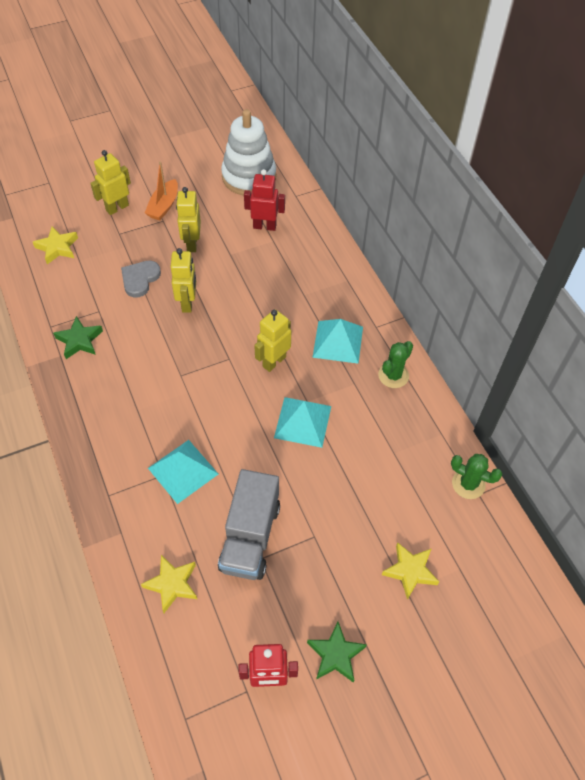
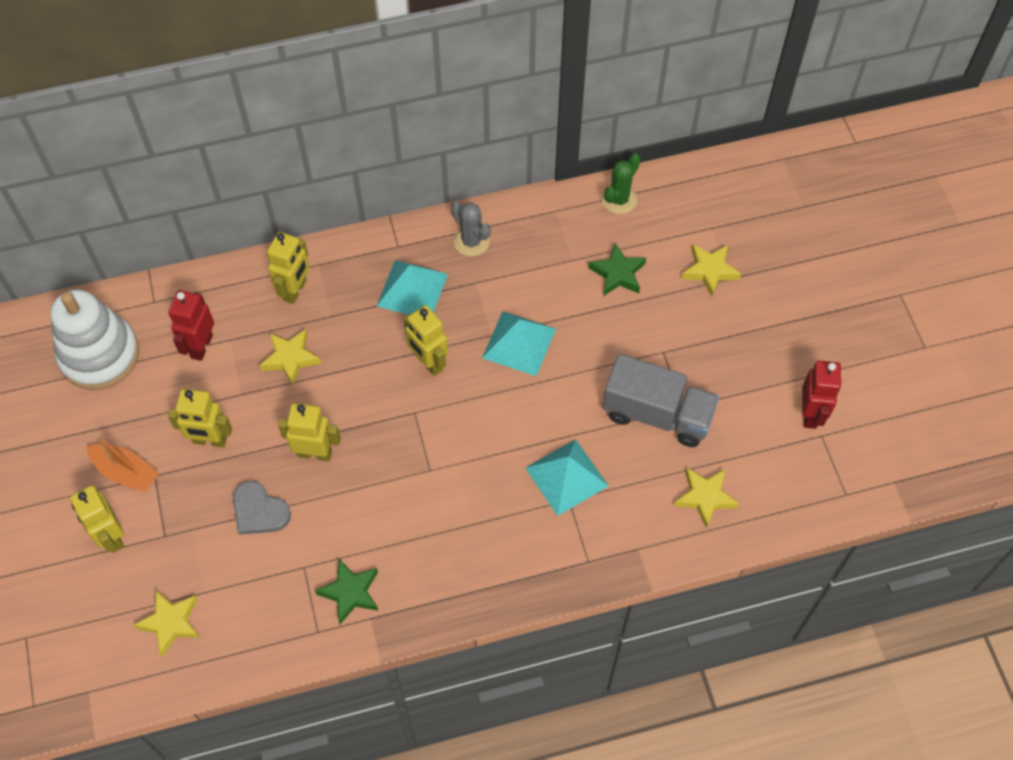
camera: 80 degrees left, 5 degrees up
green star [307,622,367,682] -> green star moved to [588,243,646,296]
green cactus [378,341,413,388] -> grey cactus [451,201,491,257]
none -> yellow star [260,329,321,386]
none -> yellow robot [267,232,309,304]

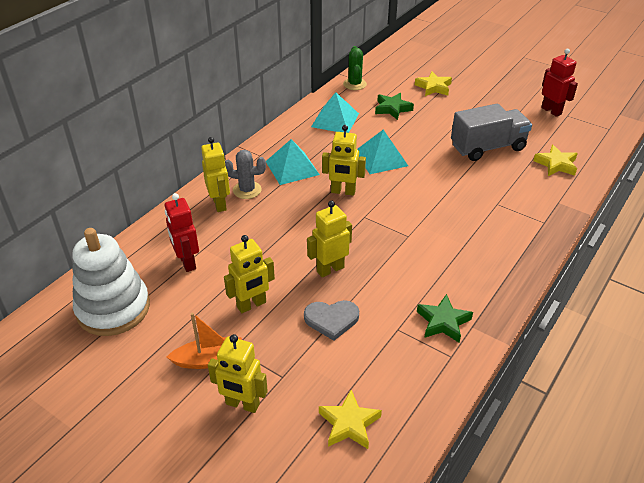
camera: 40 degrees left, 20 degrees down
yellow star [260,329,321,386] -> none
grey cactus [451,201,491,257] -> grey cactus moved to [225,150,266,199]
turquoise pyramid [525,439,608,516] -> turquoise pyramid moved to [311,92,359,133]

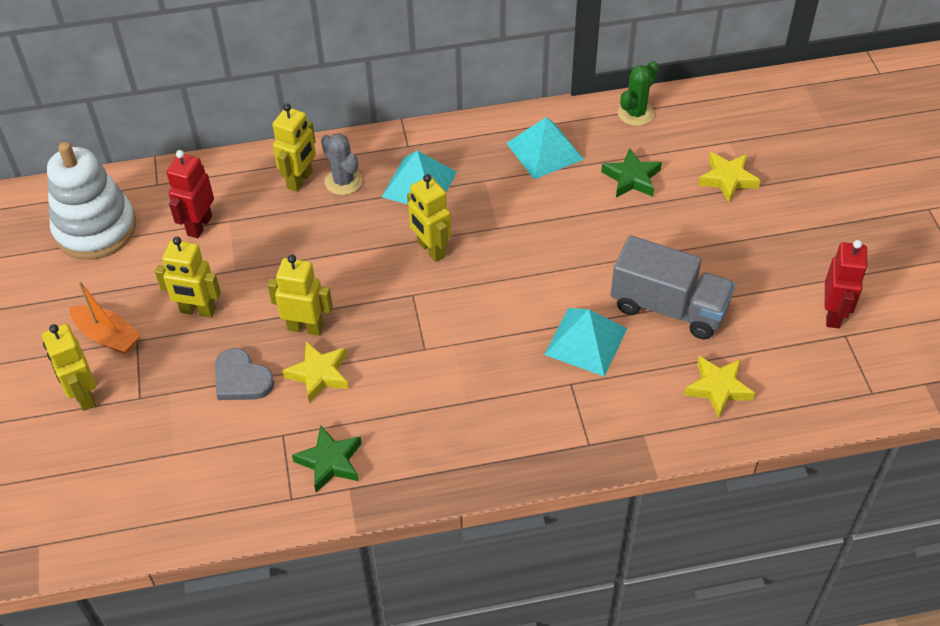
camera: 45 degrees right, 10 degrees up
yellow star [319,390,382,449] -> yellow star moved to [282,341,349,403]
turquoise pyramid [358,130,408,174] -> turquoise pyramid moved to [544,308,627,376]

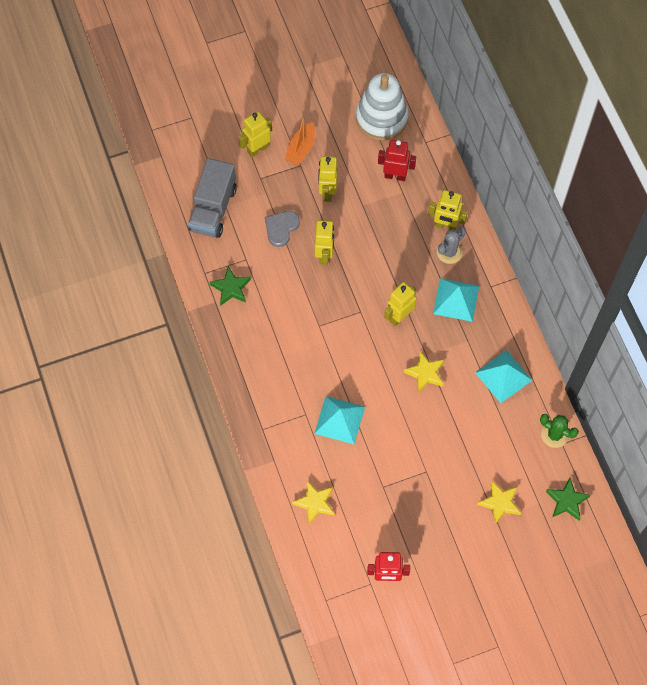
camera: 80 degrees right, 15 degrees up
yellow star [282,341,349,403] -> yellow star moved to [403,351,444,393]
green star [601,148,662,198] -> green star moved to [546,478,590,521]
grey truck [611,235,735,339] -> grey truck moved to [188,158,237,238]

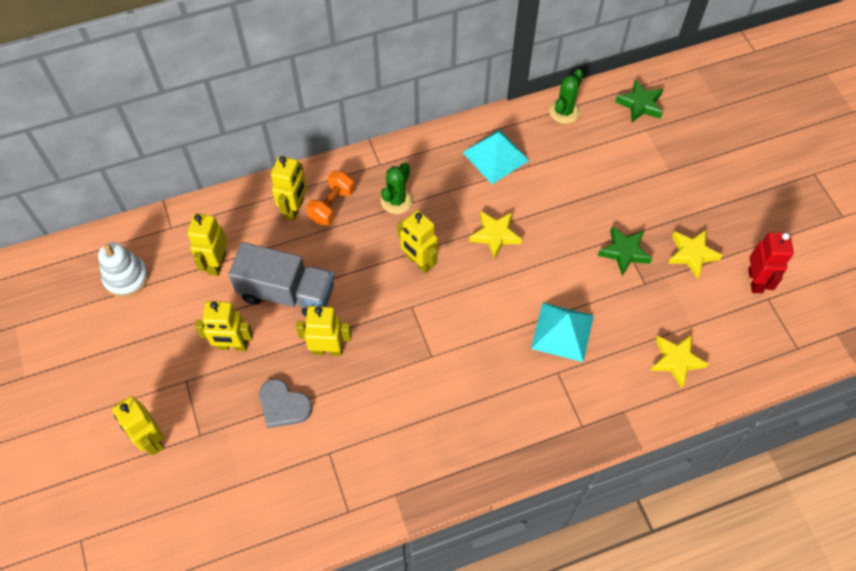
camera: 90 degrees left, 5 degrees down
grey truck [188,158,237,238] -> grey truck moved to [228,242,334,316]
green star [210,266,251,305] -> green star moved to [598,226,652,276]
orange boat [285,118,315,165] -> none
white stacking toy [356,73,409,141] -> white stacking toy [98,242,149,298], size x0.63
red robot [378,140,416,181] -> yellow robot [187,213,227,276]
turquoise pyramid [433,278,479,322] -> green cactus [381,162,413,214]
grey cactus [437,227,466,264] -> orange dumbbell [306,171,355,226]
yellow star [477,480,521,525] -> yellow star moved to [668,230,723,279]

